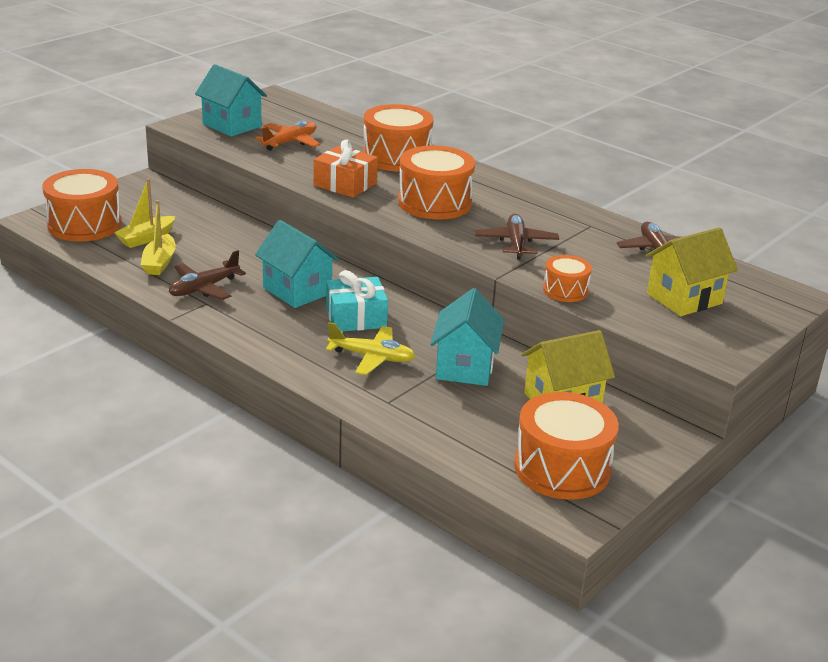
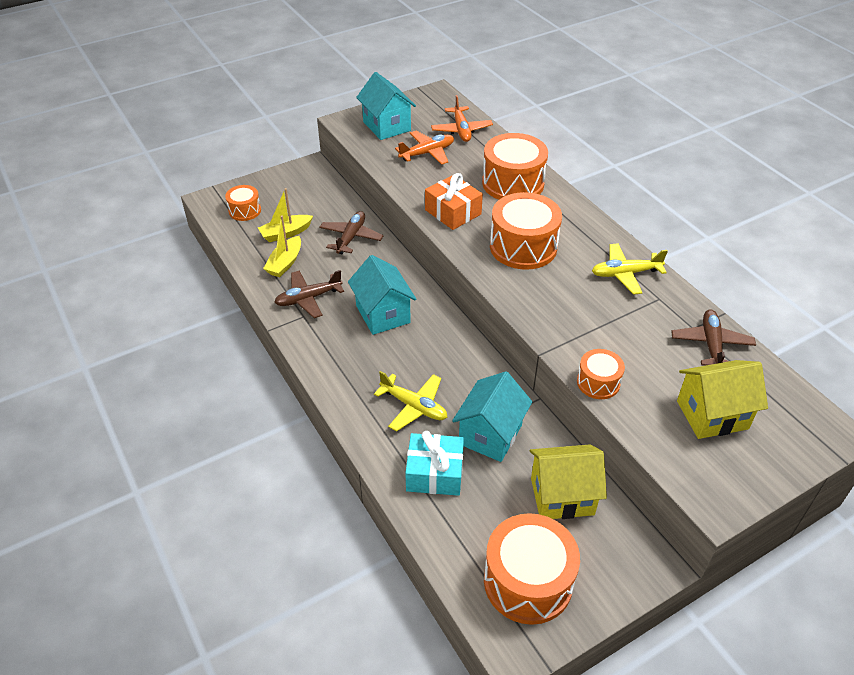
camera: 20 degrees right, 15 degrees up
orange drum [42,169,122,242] -> orange drum [225,185,261,221], size x0.54
turquoise gift [326,270,388,331] -> turquoise gift moved to [405,431,464,496]
brown plane [475,214,559,260] -> brown plane moved to [319,211,384,254]
none -> orange plane [431,95,493,142]
none -> yellow plane [592,243,668,295]

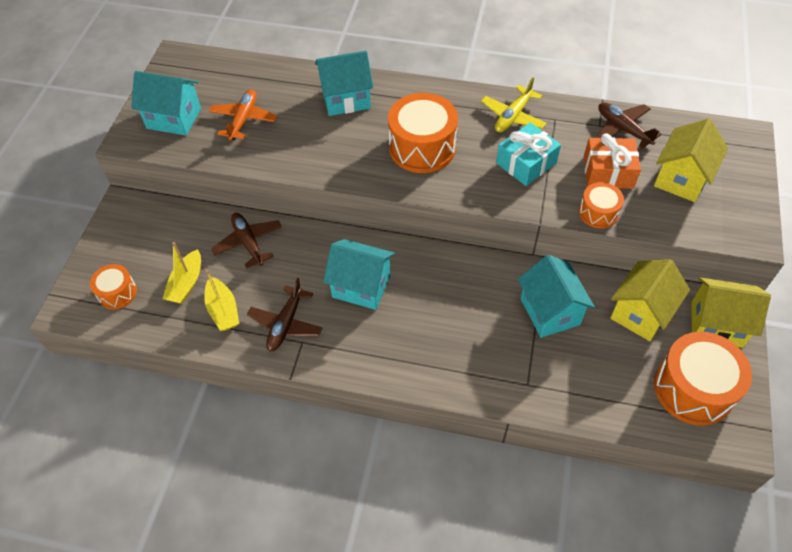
camera: 45 degrees left, 10 degrees up
yellow plane [374,371,447,431] -> none
turquoise gift [405,431,464,496] -> turquoise gift moved to [496,122,561,186]
orange gift [425,173,483,230] -> orange gift moved to [584,133,641,189]
orange plane [431,95,493,142] -> none
orange drum [482,133,548,200] -> turquoise house [315,51,373,116]
none -> yellow house [691,277,771,348]

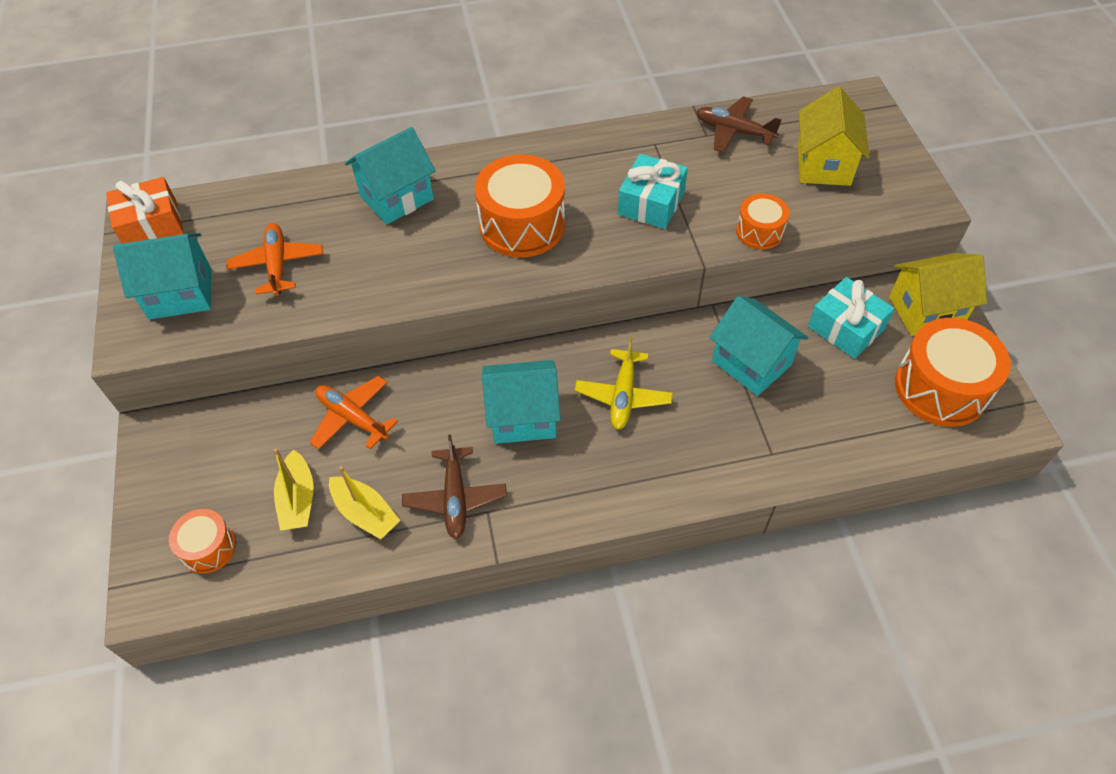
camera: 25 degrees left, 0 degrees up
brown plane [211,213,282,268] -> orange plane [310,376,398,450]
yellow plane [481,77,547,133] -> yellow plane moved to [575,336,673,430]
orange gift [584,133,641,189] -> orange gift moved to [106,177,184,244]
yellow house [610,259,690,341] -> turquoise gift [808,277,895,359]

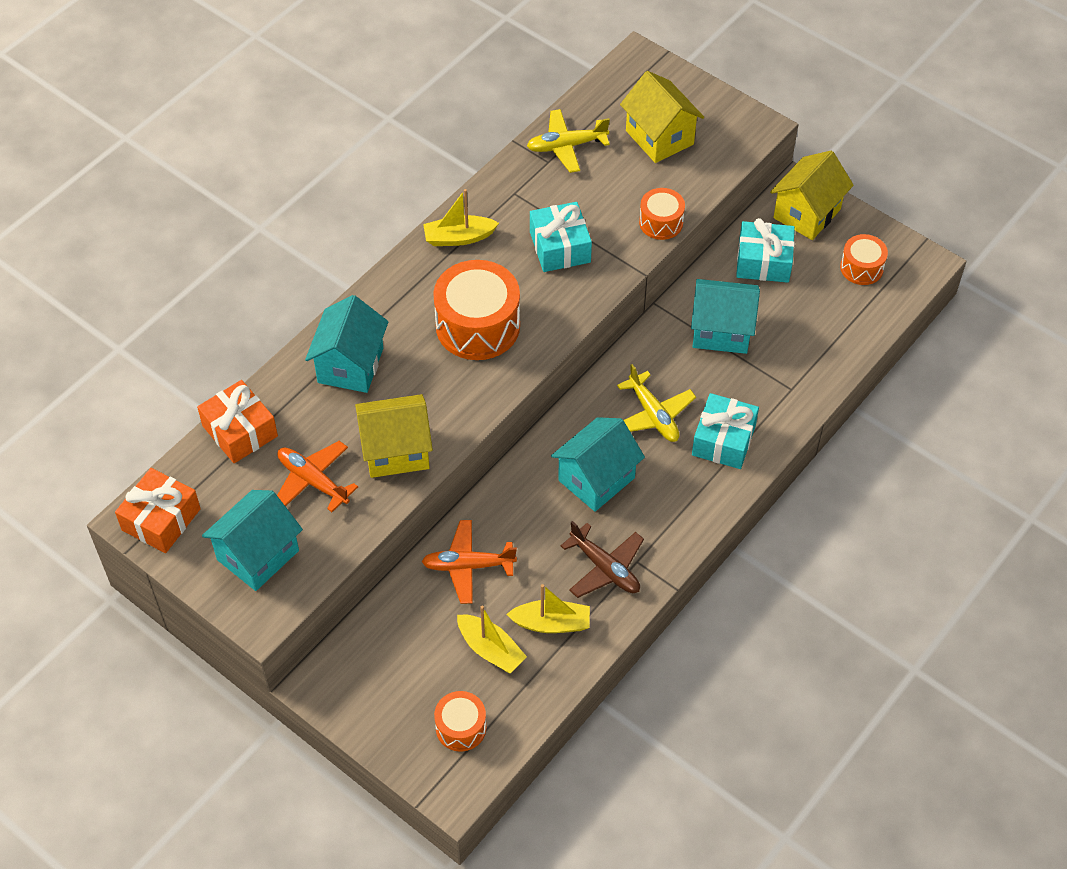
camera: 40 degrees left, 0 degrees up
brown plane [696,96,782,153] -> yellow plane [527,109,610,173]
orange drum [895,318,1011,427] -> orange drum [840,234,888,285], size x0.54
none -> orange gift [197,380,278,463]
none -> yellow house [355,394,433,478]
none -> yellow boat [423,189,499,246]
none -> turquoise gift [692,393,759,469]

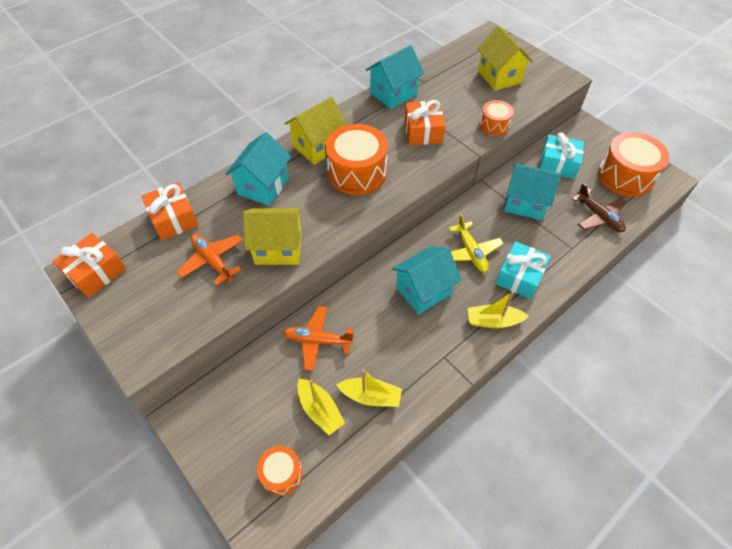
camera: 10 degrees right, 0 degrees up
turquoise house [202,490,303,591] -> turquoise house moved to [366,45,424,109]
yellow boat [423,189,499,246] -> yellow boat moved to [468,291,529,328]
yellow plane [527,109,610,173] -> none
turquoise gift [530,202,592,272] -> orange gift [404,100,445,145]
brown plane [560,521,644,598] -> brown plane moved to [572,183,626,232]
yellow house [770,151,854,240] -> yellow house moved to [285,97,347,165]
orange drum [840,234,888,285] -> orange drum [598,132,669,197], size x1.84

